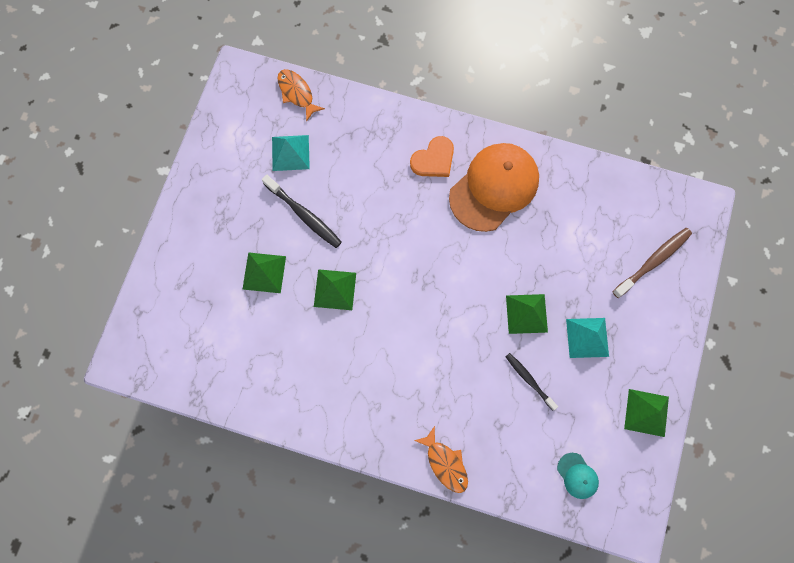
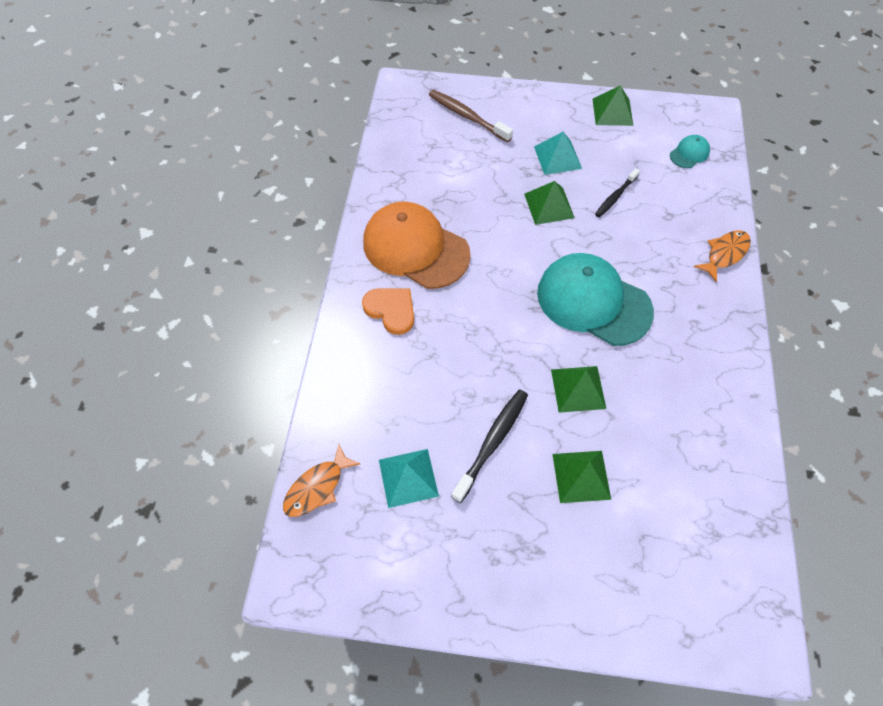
camera: 100 degrees left, 15 degrees down
none -> turquoise cap [537,253,654,346]

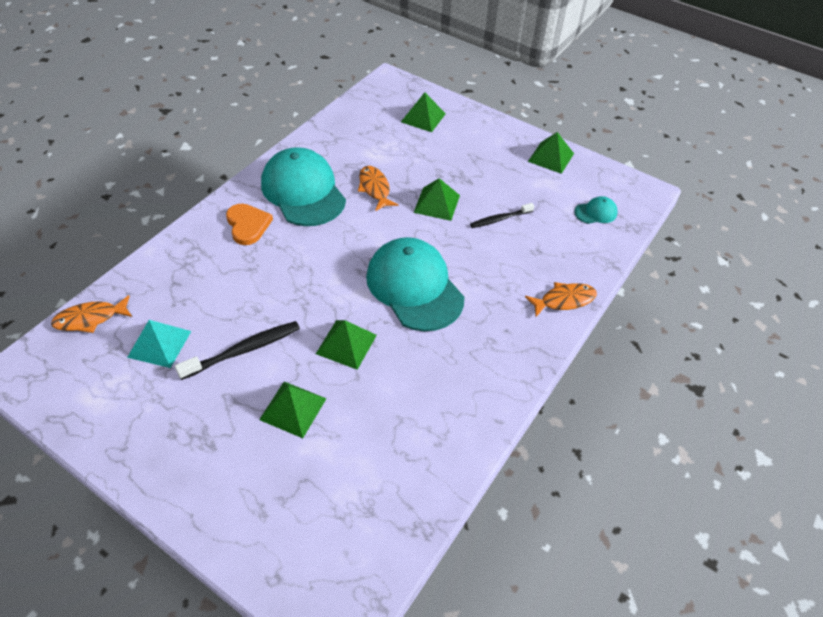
camera: 25 degrees right, 10 degrees down
orange cap [363,202,471,289] -> turquoise cap [261,147,346,226]
brown toothbrush [429,90,513,142] -> green pyramid [401,92,446,132]
turquoise pyramid [534,132,582,175] -> none
none -> orange fish [358,166,398,211]

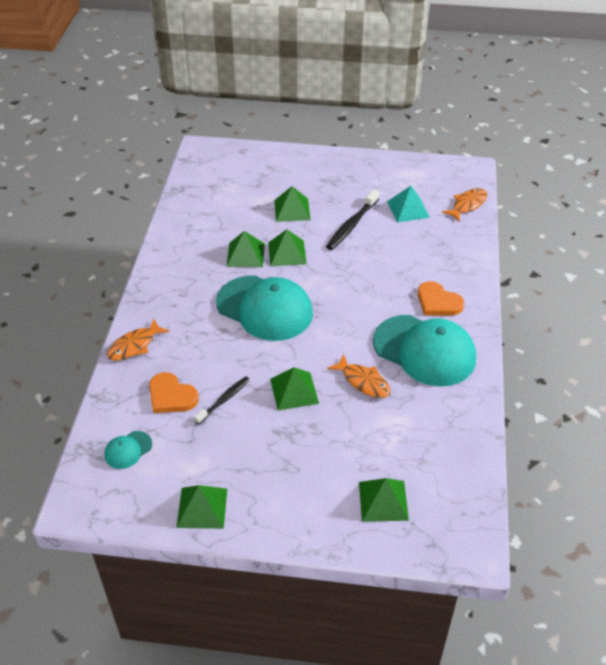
camera: 155 degrees right, 5 degrees down
none -> orange heart [149,372,199,413]
none -> green pyramid [226,231,265,268]

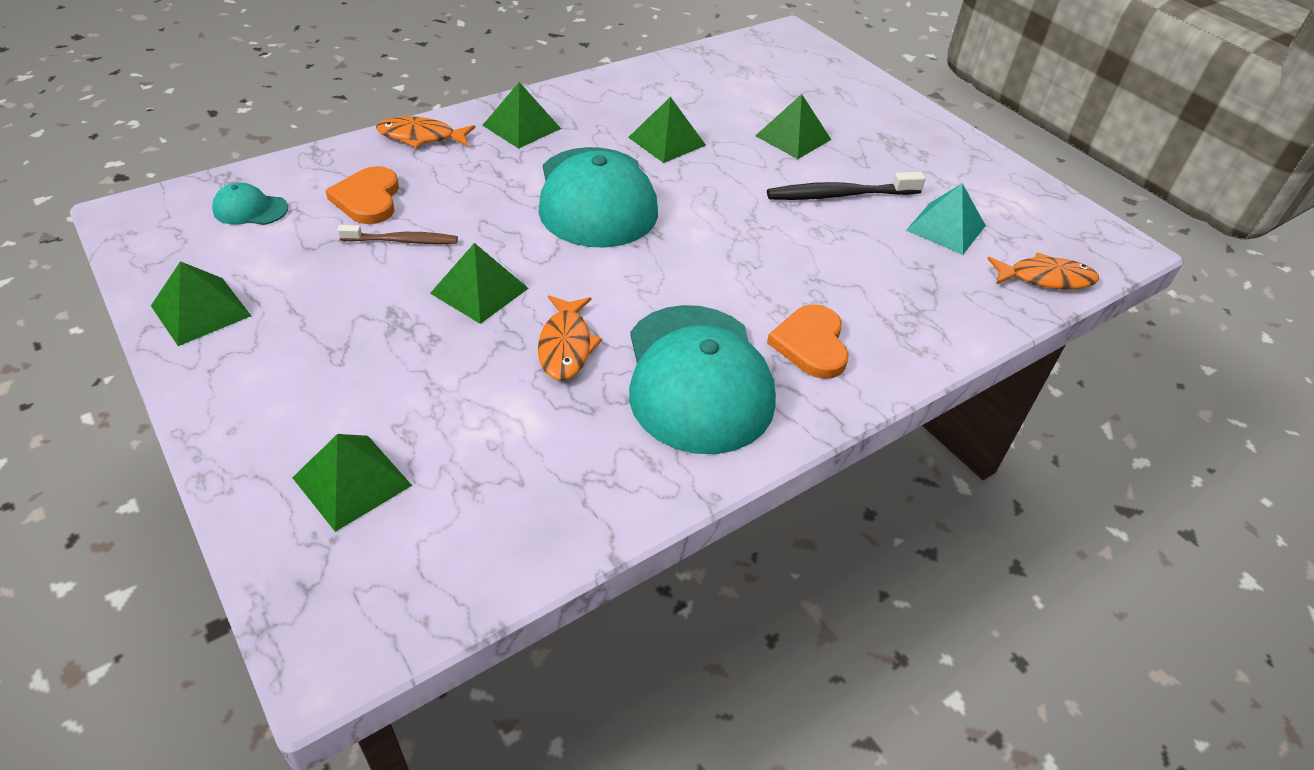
camera: 45 degrees right, 0 degrees up
black toothbrush [194,377,250,424] -> brown toothbrush [337,225,458,244]
green pyramid [268,229,307,266] -> green pyramid moved to [482,82,561,149]

